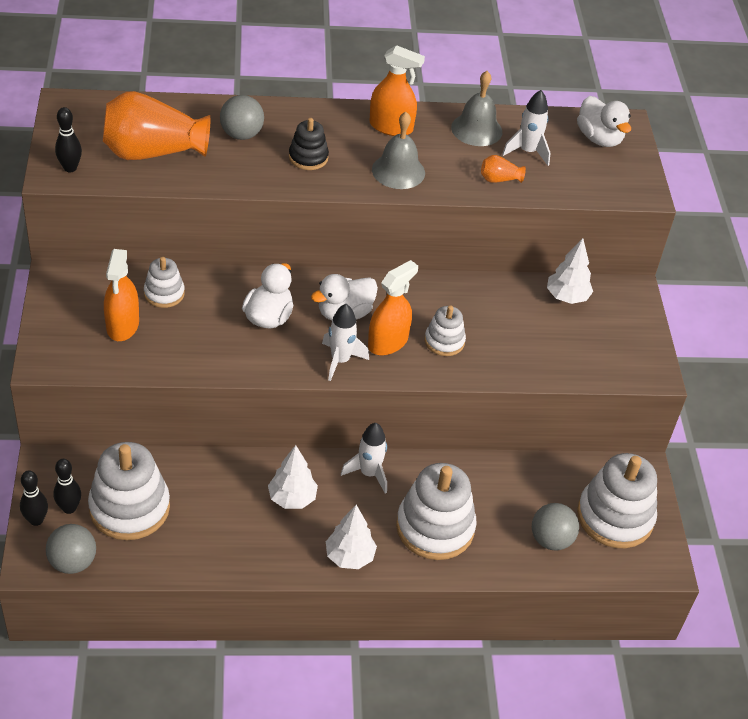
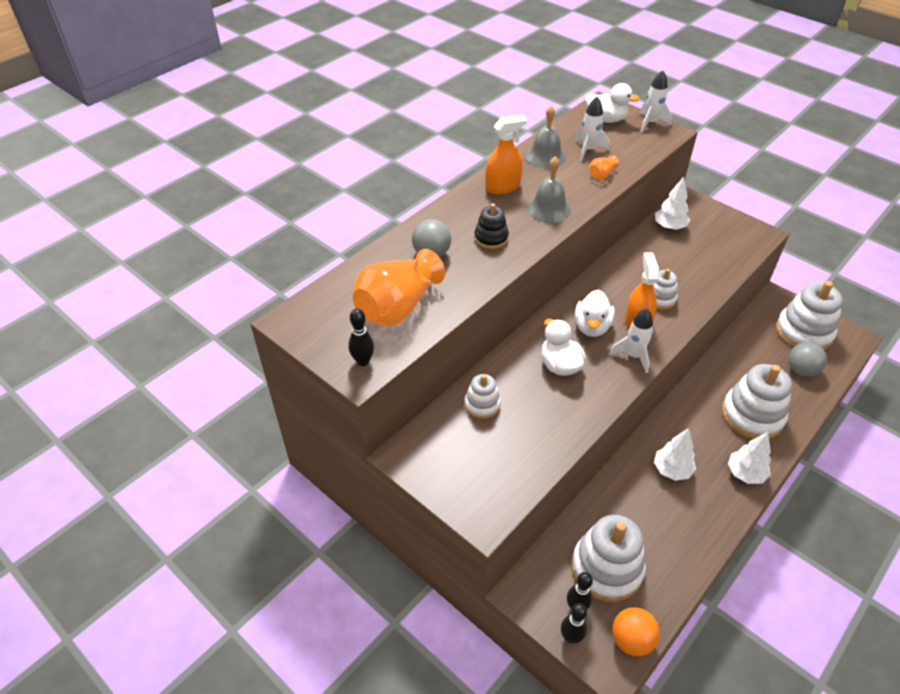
camera: 40 degrees left, 0 degrees up
grey ball [46,524,96,574] -> orange ball [612,607,660,656]
orange spray bottle [104,249,139,341] -> none
white rocket [341,423,387,494] -> white rocket moved to [640,70,672,132]

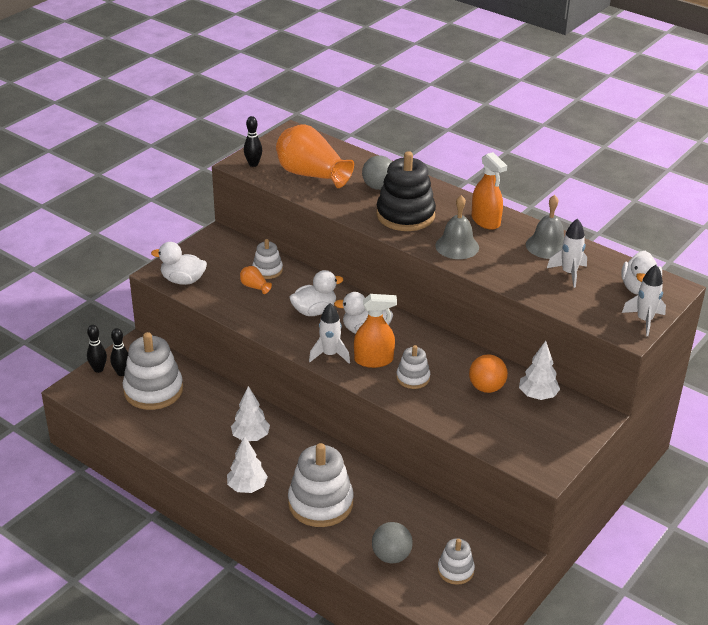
camera: 85 degrees right, 10 degrees down
black stacking toy [474,203,509,249] -> black stacking toy [377,151,436,231], size x1.88
orange vase [589,156,619,180] -> orange vase moved to [240,266,272,294]
orange ball [612,607,660,656] -> orange ball moved to [469,354,508,393]
white stacking toy [776,281,843,350] -> white stacking toy [438,538,475,585], size x0.53
none -> white duck [151,242,207,285]

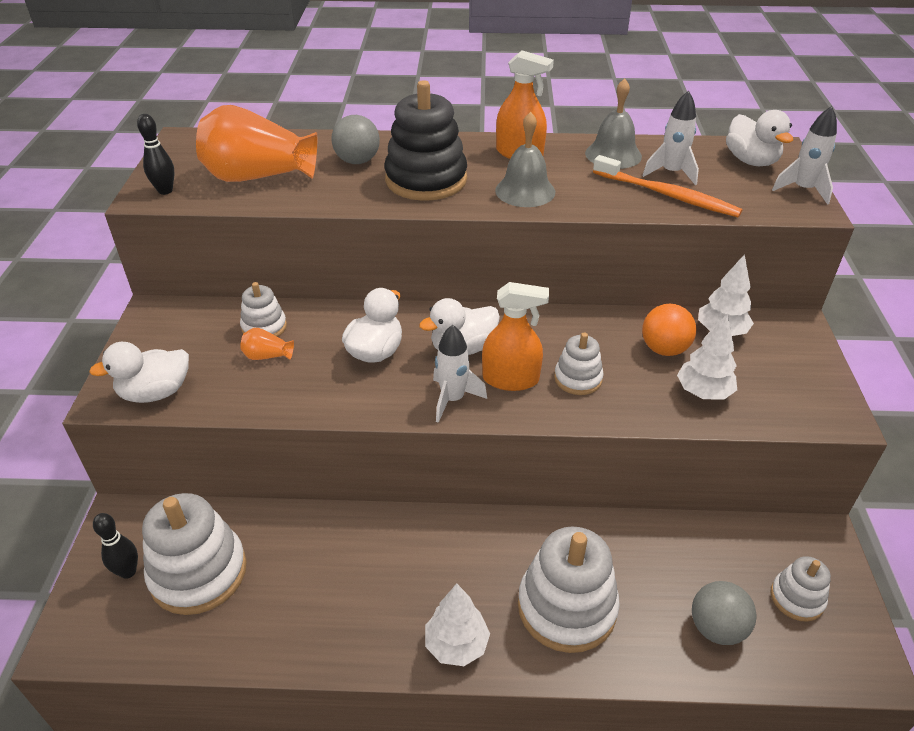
camera: 35 degrees left, 5 degrees up
black bowling pin [87,325,107,373] -> none
white tree [231,386,270,441] -> white tree moved to [677,313,737,400]
orange spray bottle [354,294,397,368] -> orange spray bottle turned 45 degrees clockwise [482,282,549,391]
none -> orange toothbrush [593,155,743,217]

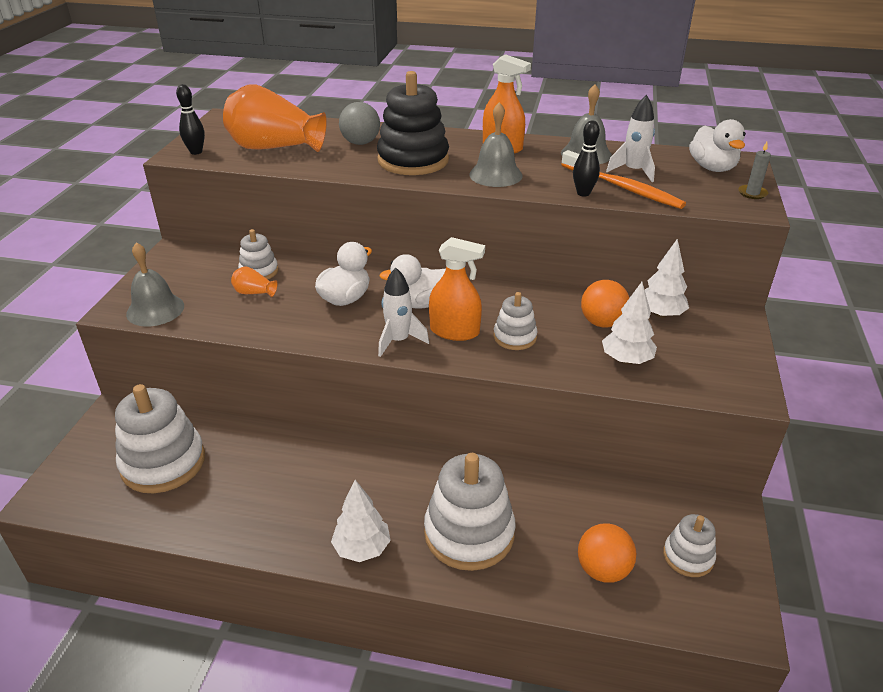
camera: 10 degrees right, 5 degrees down
white duck [89,342,189,403] -> grey bell [126,242,184,327]
black bowling pin [93,513,138,579] -> black bowling pin moved to [573,120,600,196]
grey ball [692,581,757,645] -> orange ball [578,523,636,583]
white rocket [772,106,837,205] -> grey candle [738,142,771,199]

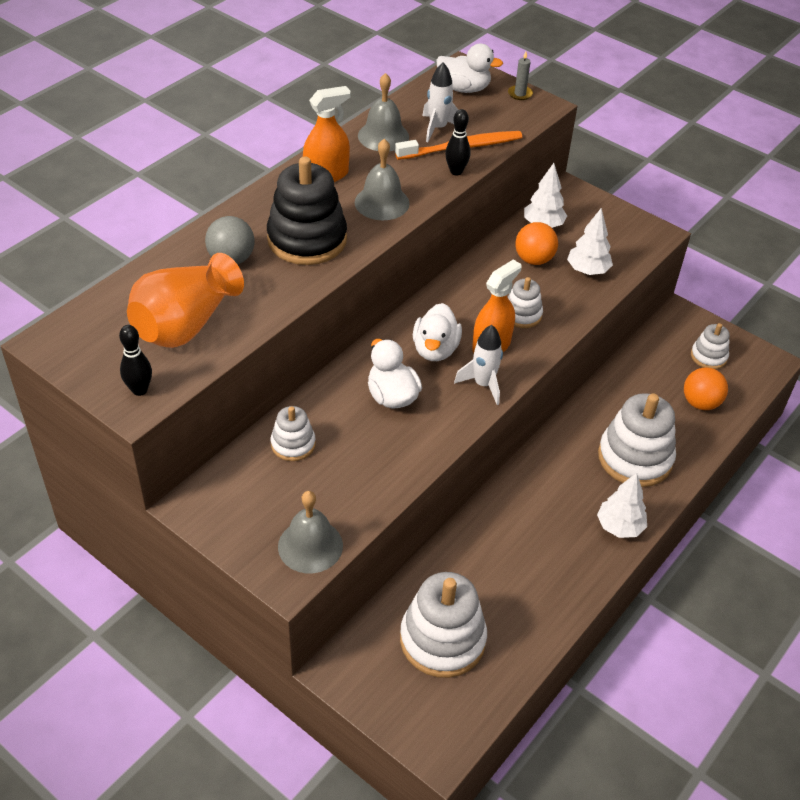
camera: 65 degrees left, 10 degrees up
orange vase [231,266,277,297] -> none

